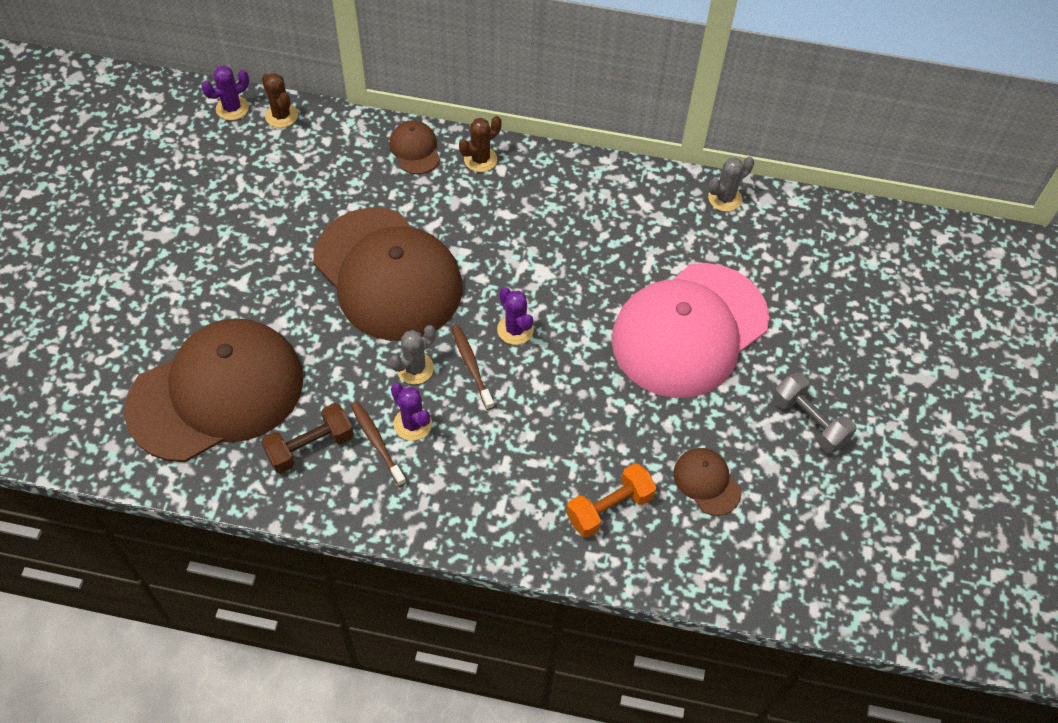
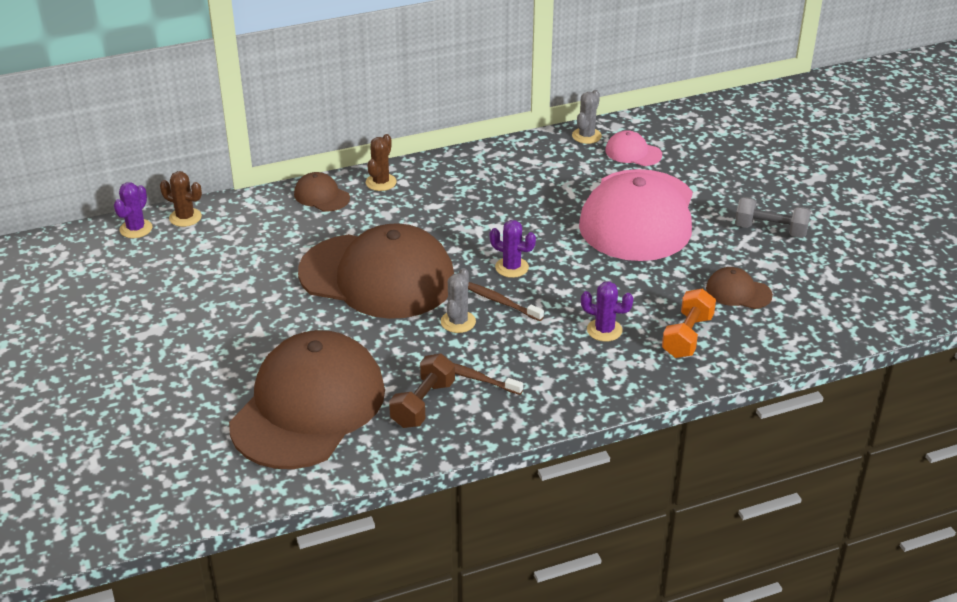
camera: 30 degrees left, 20 degrees down
purple cactus [391,383,432,441] -> purple cactus moved to [581,281,634,342]
none -> pink cap [605,130,662,166]

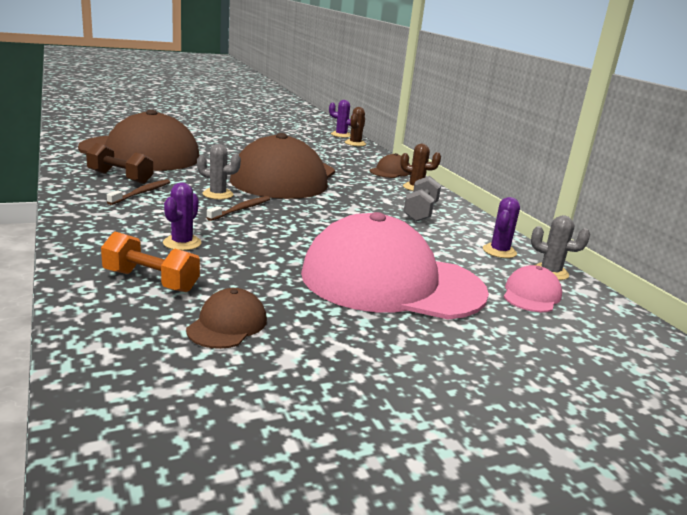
camera: 85 degrees right, 15 degrees down
purple cactus [490,220,536,278] -> purple cactus moved to [483,197,520,258]
grey dumbbell [735,197,811,238] -> grey dumbbell moved to [404,176,441,222]

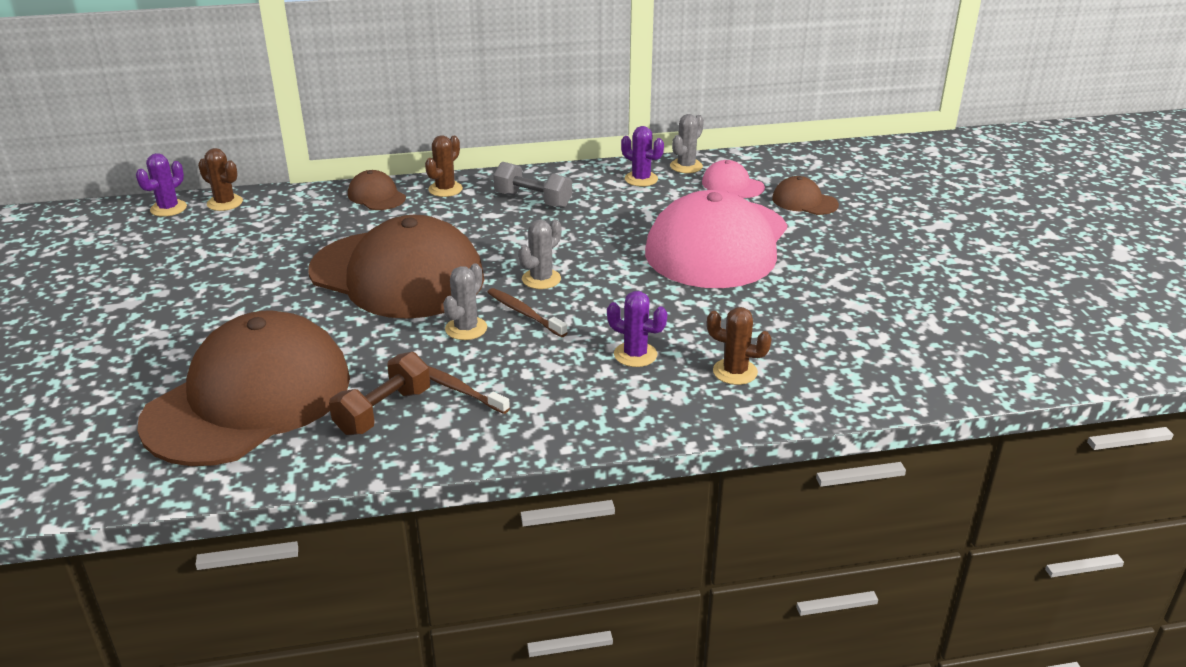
camera: 75 degrees left, 10 degrees up
orange dumbbell [101,232,200,292] -> brown cactus [707,307,772,385]
brown cap [186,288,267,349] -> brown cap moved to [772,176,839,215]
none -> grey cactus [519,219,561,289]

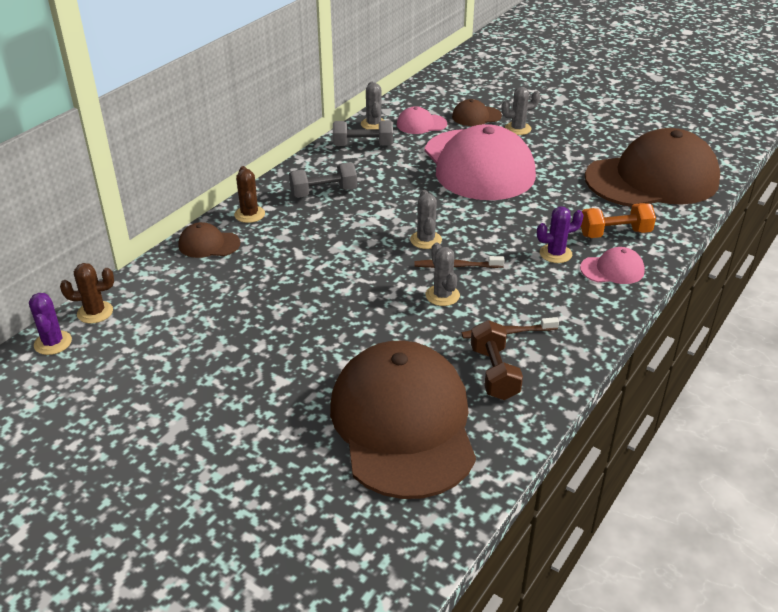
camera: 45 degrees left, 5 degrees up
brown cap [308,215,484,319] -> brown cap moved to [585,128,720,207]
purple cactus [621,126,664,186] -> grey dumbbell [333,120,393,146]
brown cactus [707,307,772,385] -> orange dumbbell [581,203,656,238]
none -> grey cactus [501,87,540,135]
none -> pink cap [580,247,645,284]

